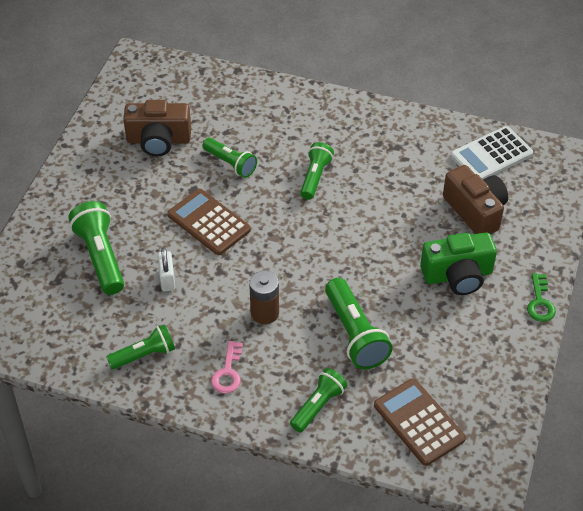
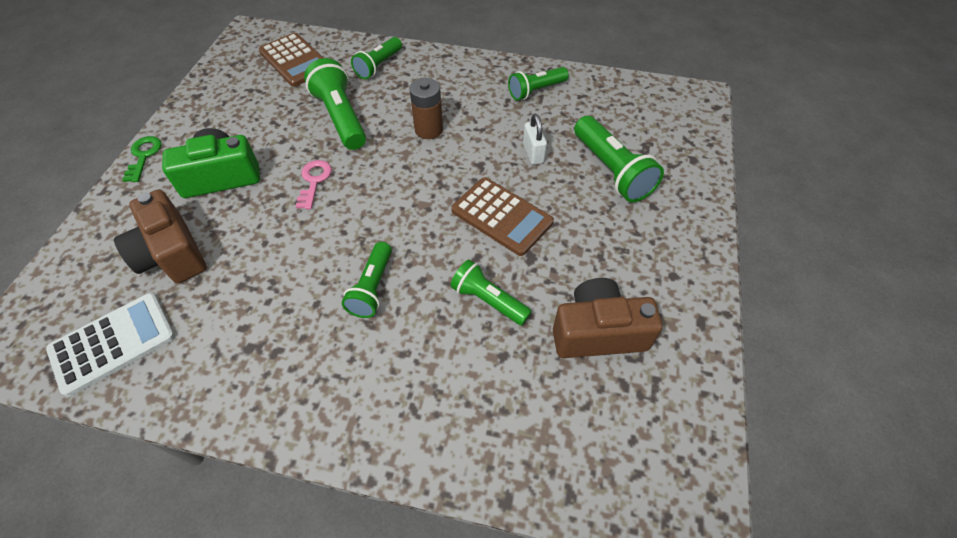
camera: 175 degrees right, 5 degrees up
pink key [211,341,243,394] -> pink key moved to [295,160,332,209]

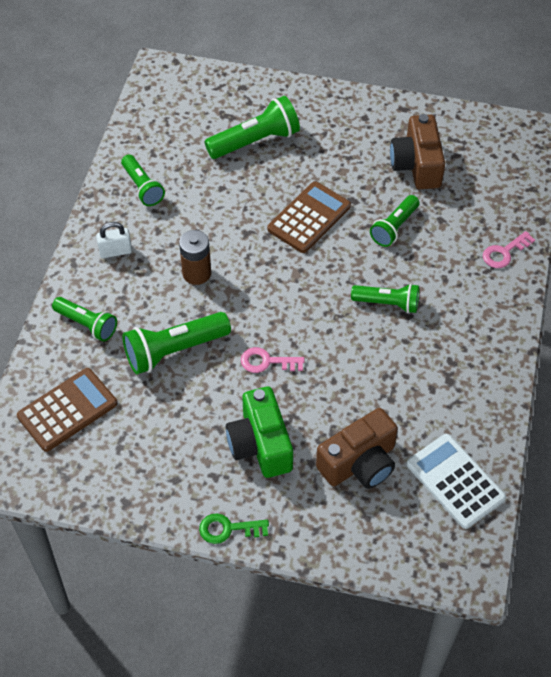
camera: 90 degrees left, 0 degrees up
white padlock [523,114,547,165] -> white padlock moved to [96,222,132,258]
none -> pink key [483,231,535,268]

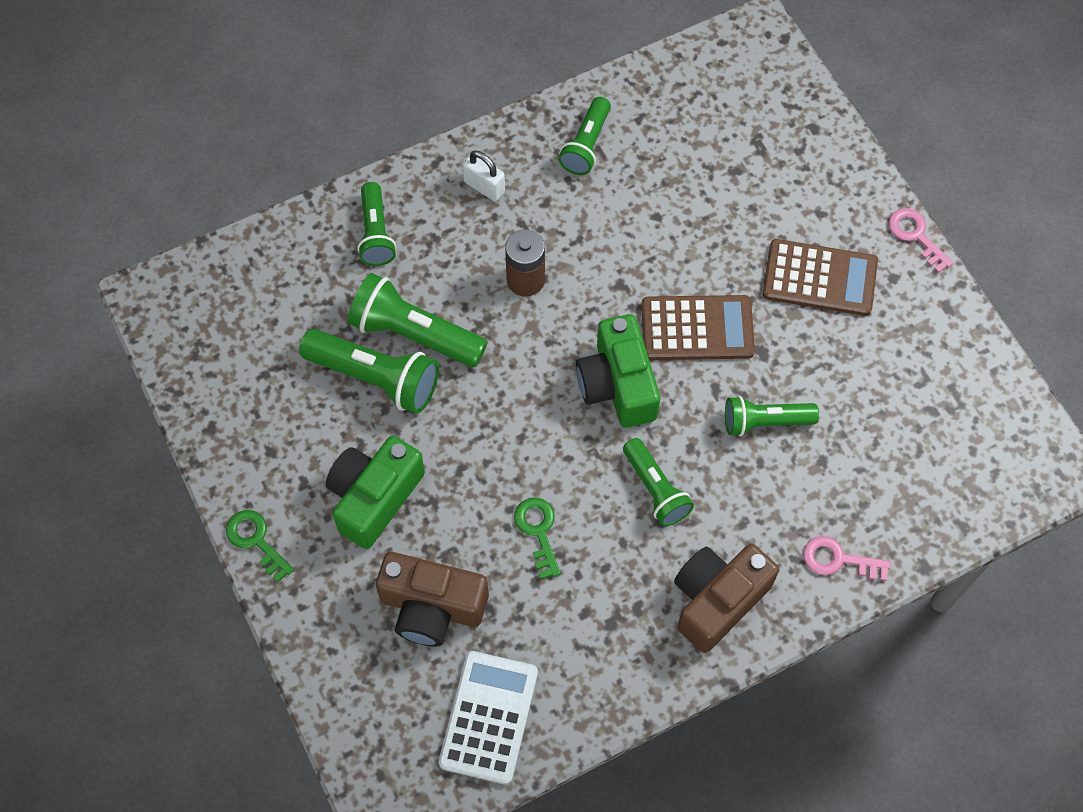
camera: 50 degrees right, 10 degrees up
brown calculator [17,368,117,452] -> brown calculator moved to [763,239,878,316]
green flashlight [204,96,300,159] -> green flashlight moved to [299,329,439,414]
pink key [241,347,305,373] -> pink key moved to [888,208,953,273]
brown camera [390,114,445,189] -> brown camera moved to [674,544,779,653]
none -> green key [514,497,561,579]
none -> green camera [576,314,660,428]

